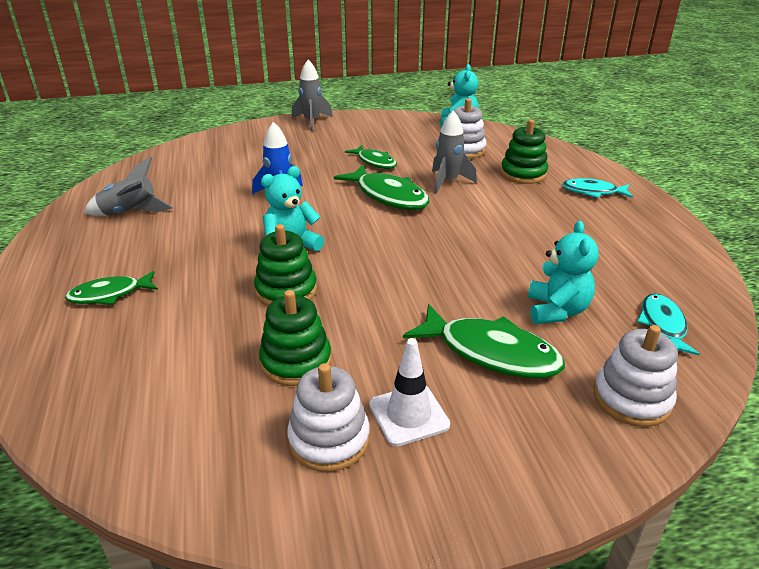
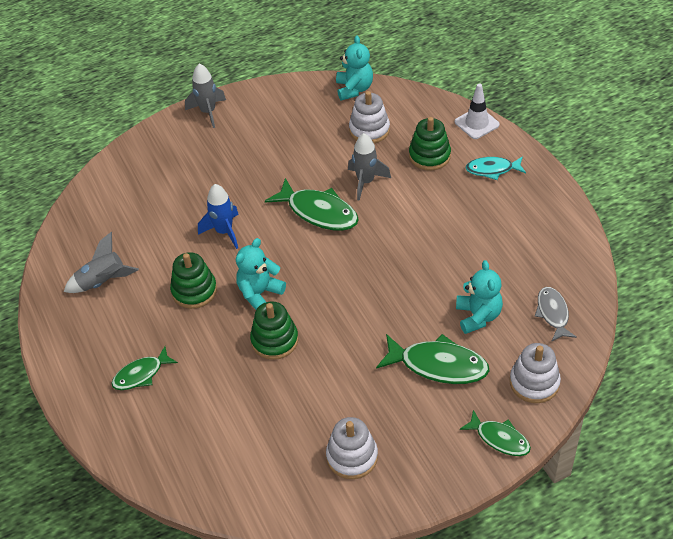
camera: 10 degrees left, 15 degrees up
green stacking toy [259,290,331,386] -> green stacking toy moved to [170,252,217,309]
green fish [345,145,397,169] -> green fish moved to [460,410,531,456]
white traffic cone [369,338,450,447] -> white traffic cone moved to [455,83,500,139]
turquoise fish [637,293,700,355] -> grey fish [535,287,577,341]

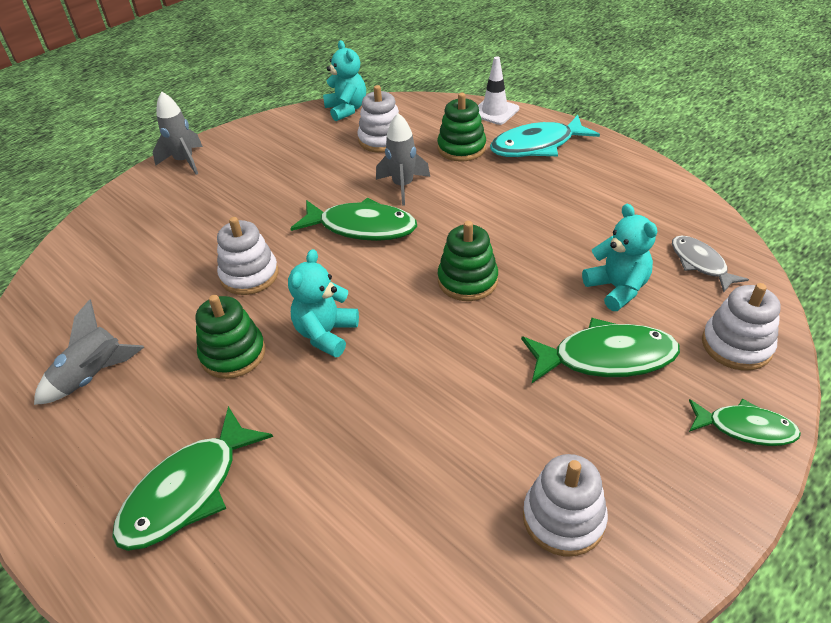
camera: 20 degrees left, 5 degrees down
green fish [111,346,178,390] -> green fish [112,406,273,551], size x1.62
blue rocket [198,184,239,249] -> white stacking toy [217,217,278,295]
green stacking toy [250,301,298,360] -> green stacking toy moved to [438,221,498,301]
turquoise fish [466,156,526,180] -> turquoise fish [490,115,600,157], size x1.62

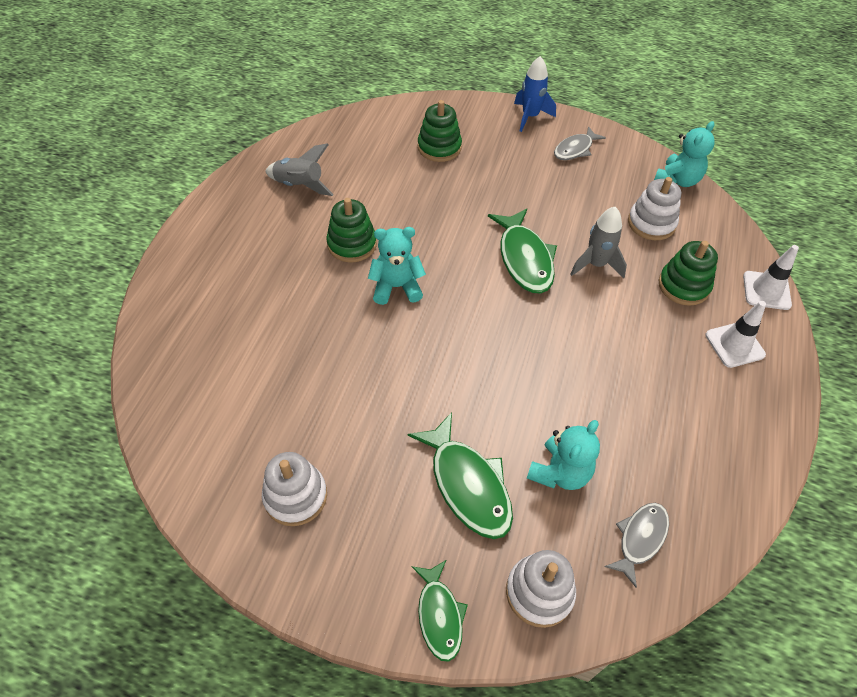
camera: 60 degrees right, 10 degrees up
green fish [112,406,273,551] -> none
grey rocket [153,92,203,175] -> blue rocket [514,56,556,132]
white stacking toy [217,217,278,295] -> none
green stacking toy [438,221,498,301] -> green stacking toy moved to [418,100,462,162]
turquoise fish [490,115,600,157] -> white traffic cone [705,301,766,368]
none -> grey fish [554,126,606,160]

